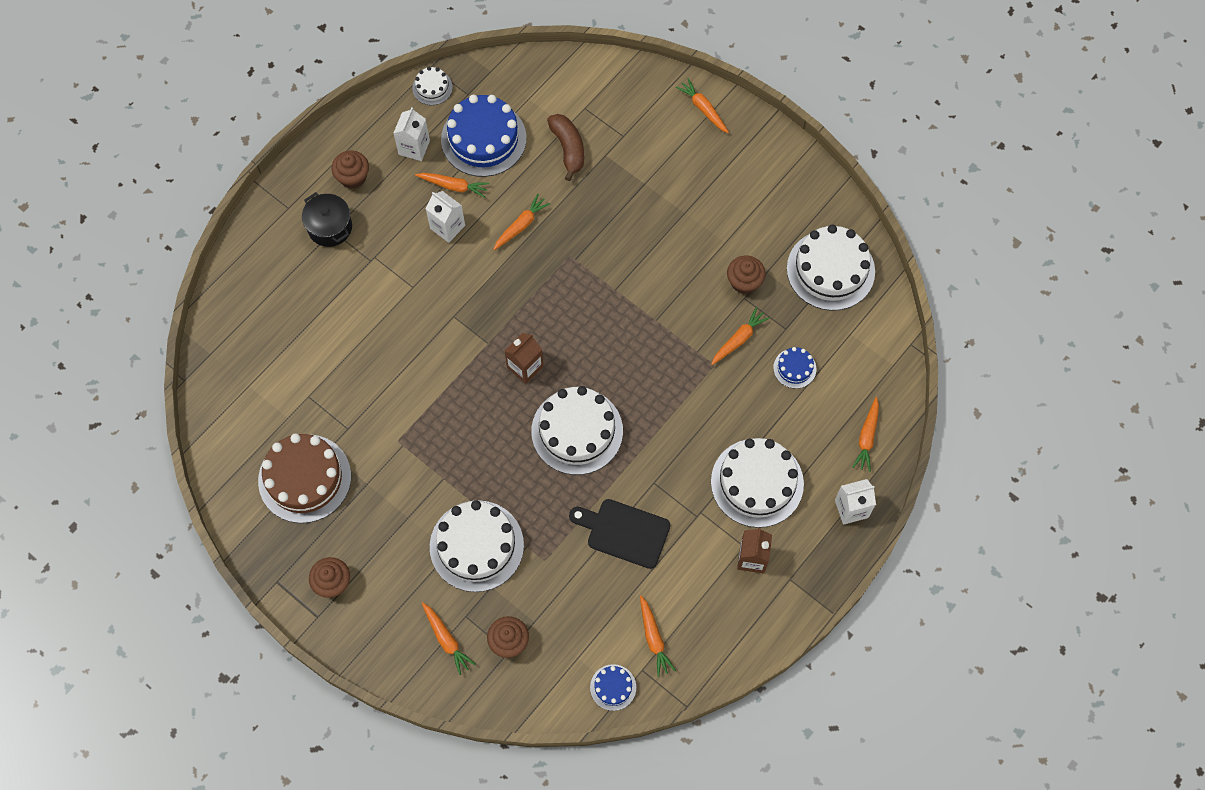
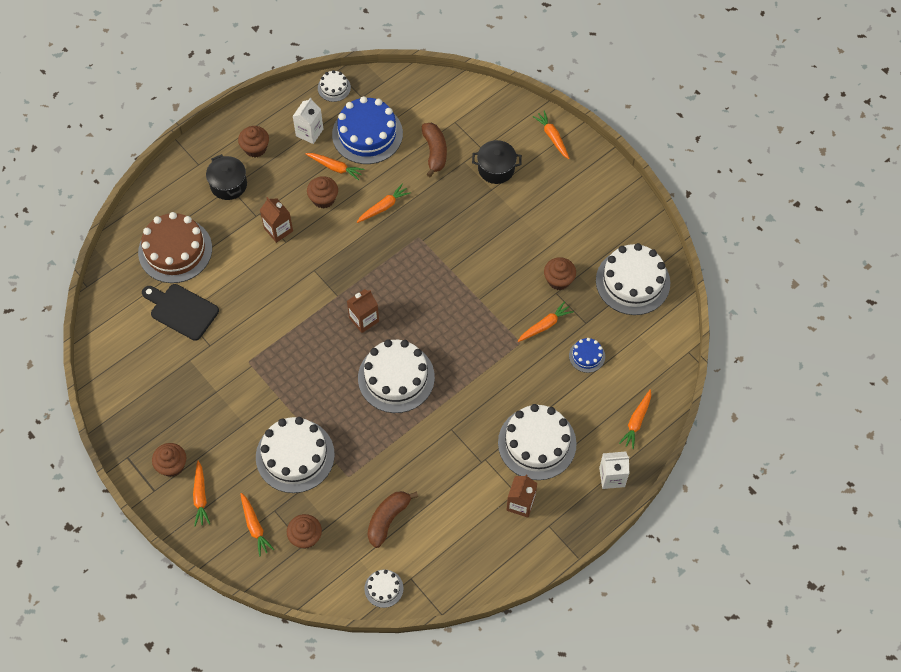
camera: 10 degrees right, 5 degrees down
brown cake [258,433,351,523] -> brown cake moved to [138,212,212,283]
white carton [426,191,465,243] -> brown cupcake [307,176,338,208]
black cutting board [569,499,670,569] -> black cutting board moved to [142,284,219,341]
blue cake [590,664,636,711] -> white cake [364,570,404,608]
orange carrot [640,595,676,677] -> orange carrot moved to [193,461,210,526]
none -> brown carton [260,197,293,243]
none -> brown banana [367,491,418,548]
none -> black pot [472,140,522,184]

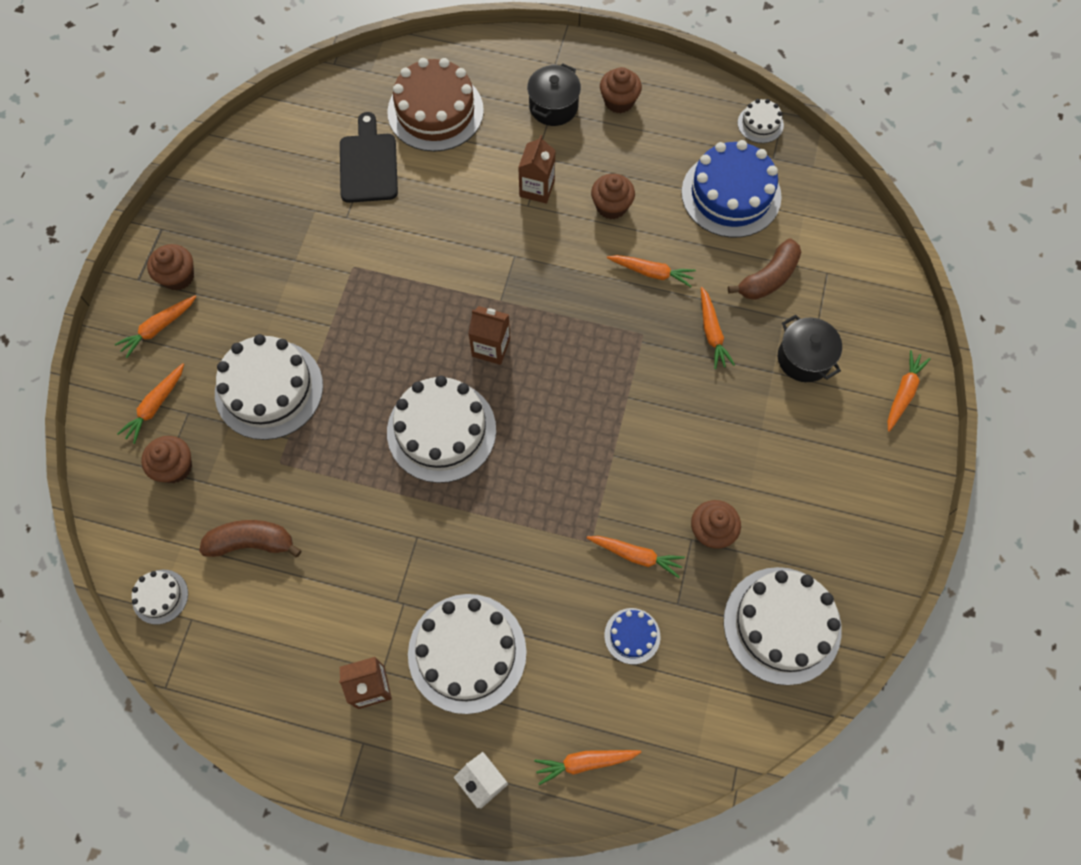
camera: 55 degrees right, 5 degrees up
white carton [292,97,323,144] -> none
orange carrot [306,153,364,180] -> orange carrot moved to [701,287,735,369]

